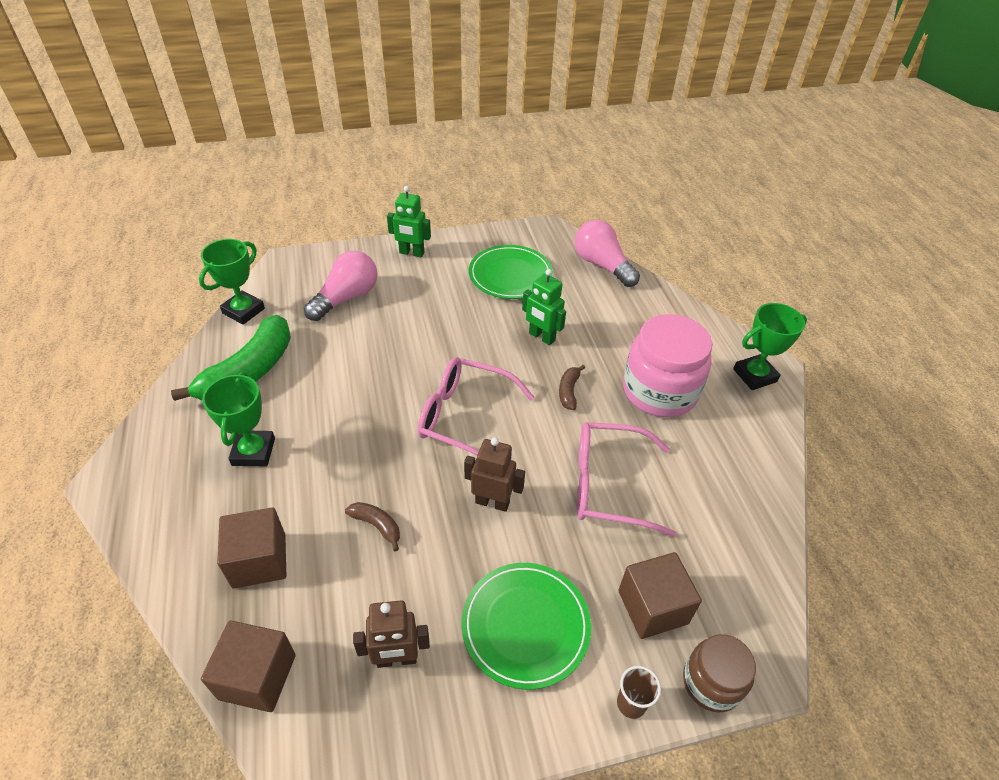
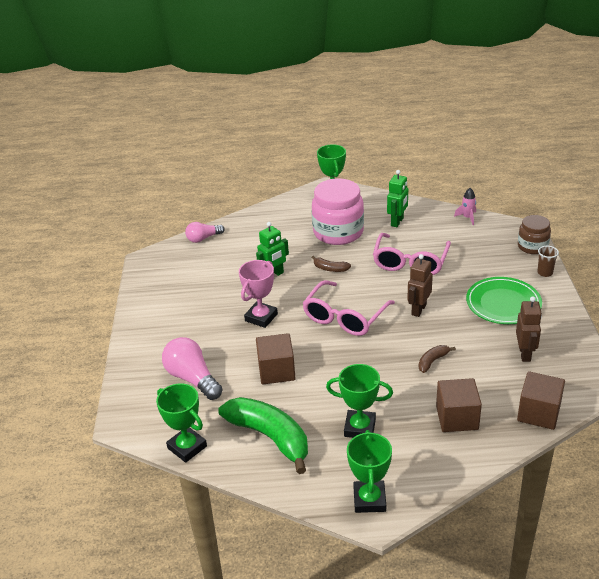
camera: 75 degrees left, 10 degrees down
green robot [387,186,431,257] -> green robot moved to [387,170,408,227]
green plate [469,245,553,299] -> none
pink light bulb [575,220,640,287] -> pink light bulb [185,222,225,243], size x0.63
brown cube [618,552,702,639] -> brown cube moved to [256,333,296,384]
none -> pink trophy [239,260,278,328]
none -> green trophy [347,430,392,513]
none -> pink rocket [454,188,476,225]

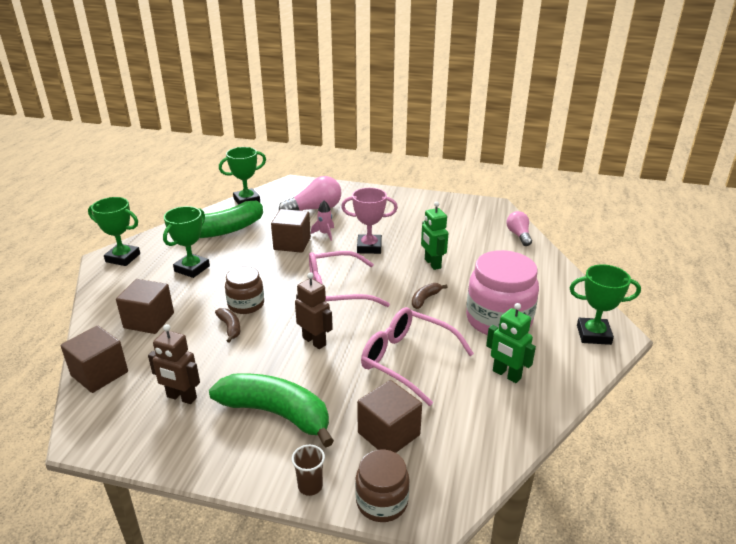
camera: 105 degrees right, 5 degrees down
pink trophy [239,260,278,328] -> pink trophy turned 45 degrees counterclockwise [341,188,398,254]
pink glasses [303,280,395,336] -> pink glasses turned 60 degrees counterclockwise [309,251,390,307]
pink rocket [454,188,476,225] -> pink rocket moved to [311,200,334,241]
green plate [466,277,542,324] -> green banana [209,373,334,447]
none -> brown jar [225,266,264,314]
none -> brown cube [357,380,422,453]

